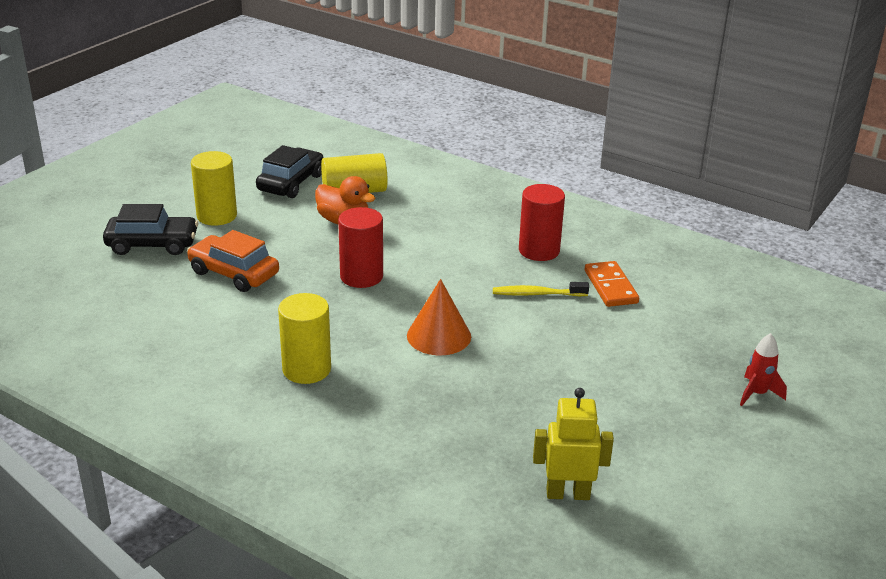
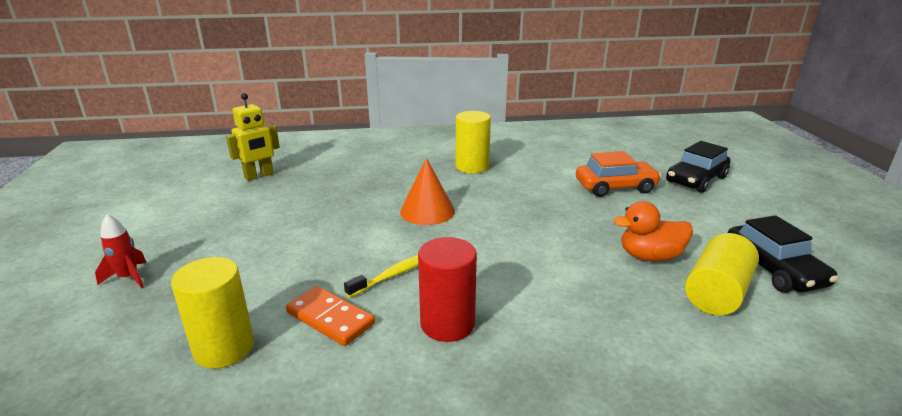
camera: 140 degrees right, 5 degrees down
yellow cylinder [191,151,237,226] -> yellow cylinder moved to [171,257,254,369]
red cylinder [338,207,383,288] -> none

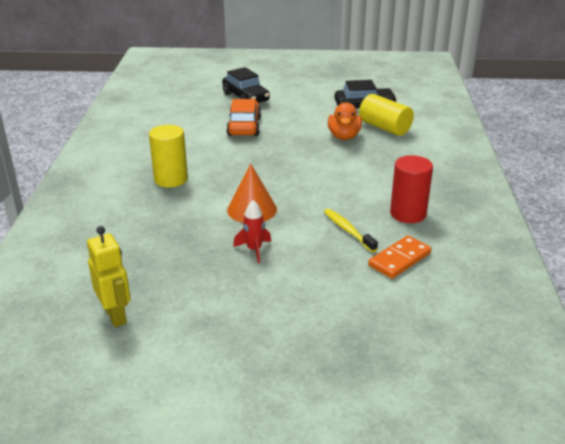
camera: 80 degrees left, 5 degrees up
red rocket [95,214,147,288] -> red rocket moved to [233,200,271,263]
yellow cylinder [171,257,254,369] -> none

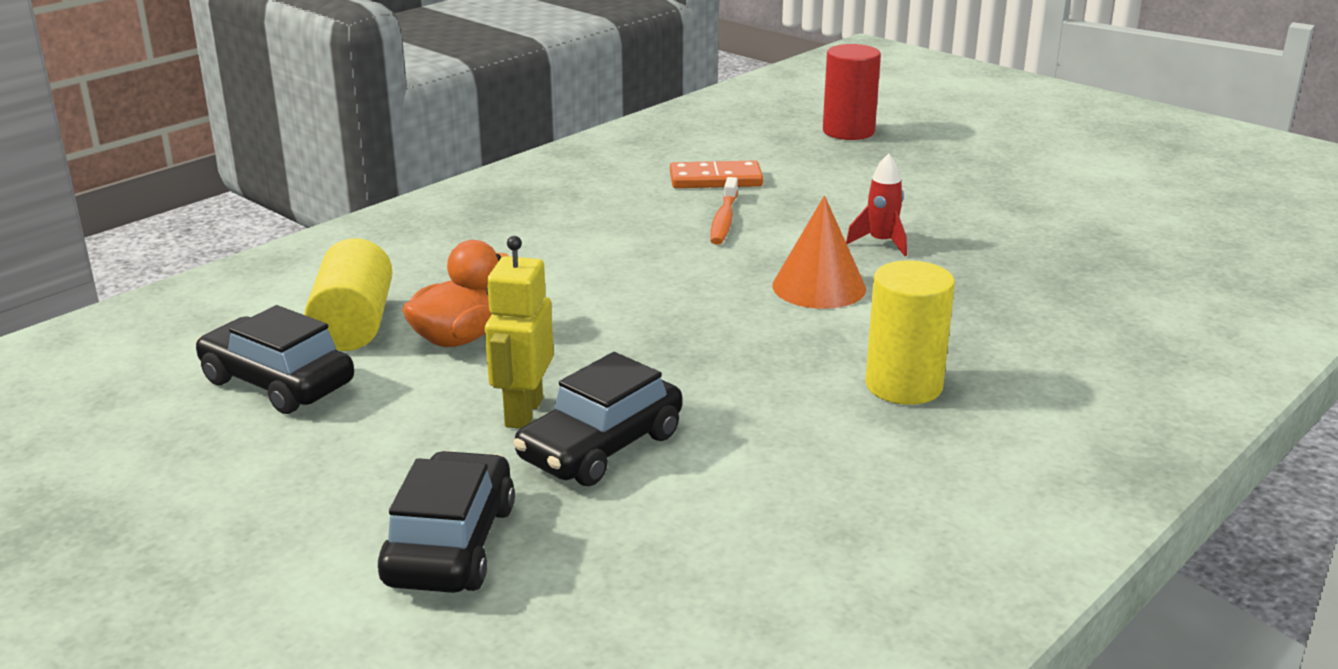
camera: 140 degrees left, 5 degrees down
yellow robot [87,226,131,327] -> yellow robot moved to [485,236,554,429]
orange car [226,99,261,136] -> black car [513,352,682,486]
yellow toothbrush [324,209,378,252] -> orange toothbrush [710,177,738,245]
red cylinder [390,155,433,223] -> red cylinder moved to [823,44,881,140]

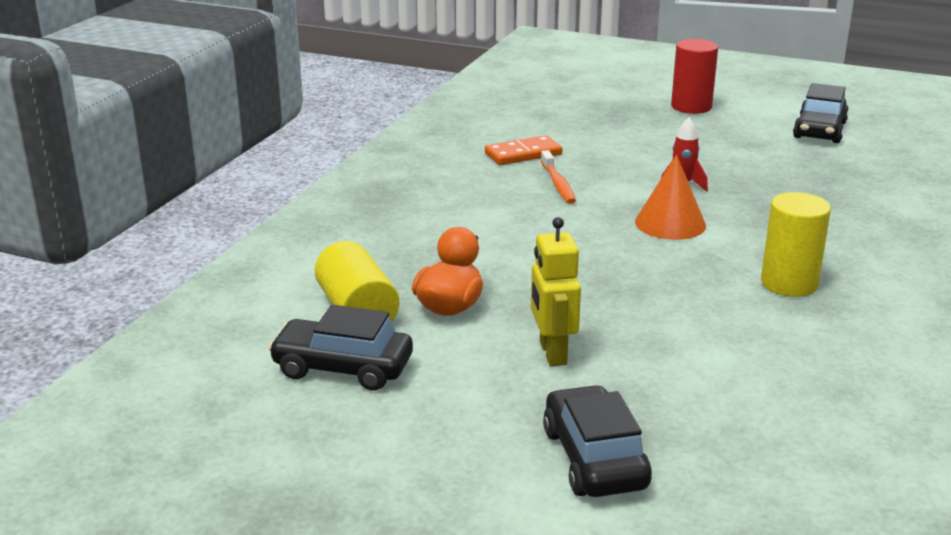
camera: 20 degrees left, 0 degrees up
black car [513,352,682,486] -> black car moved to [793,83,849,143]
red cylinder [823,44,881,140] -> red cylinder moved to [671,39,718,114]

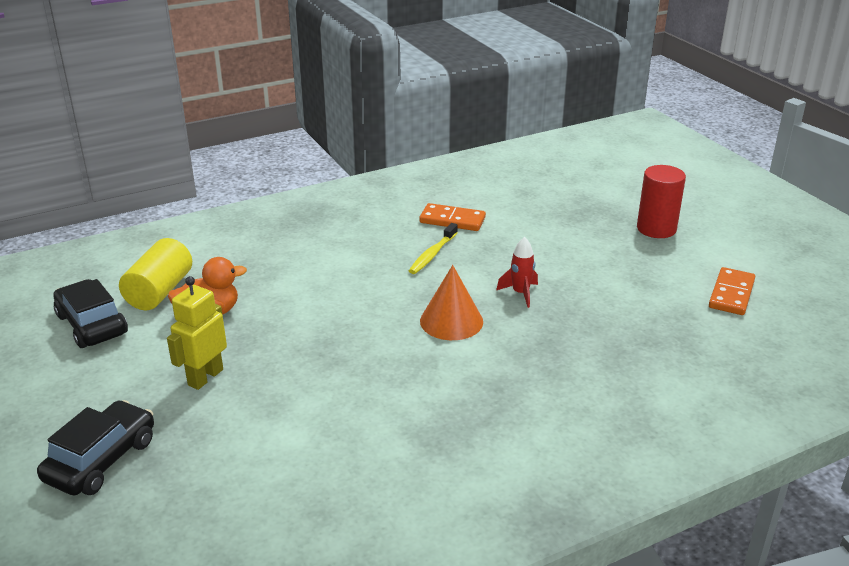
camera: 40 degrees right, 5 degrees up
orange toothbrush [541,150,576,204] -> yellow toothbrush [409,223,458,274]
yellow cylinder [761,192,831,297] -> none
black car [793,83,849,143] -> orange domino [709,267,755,315]

